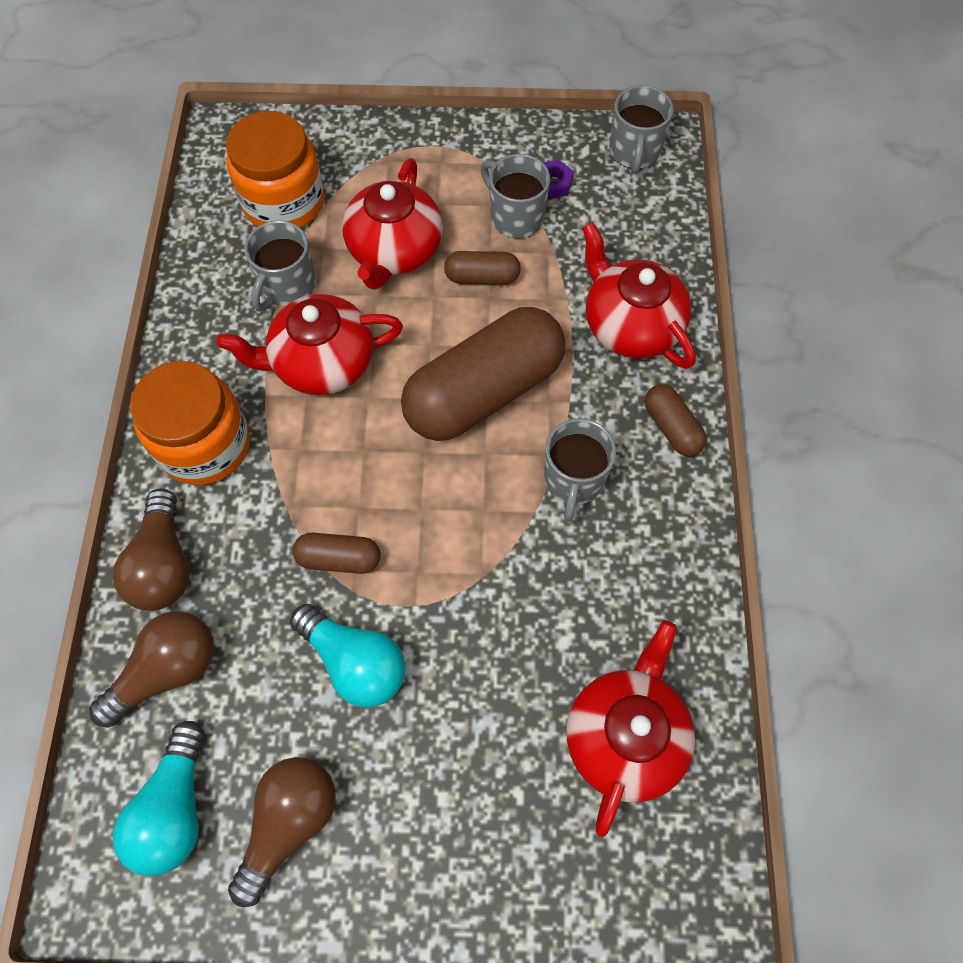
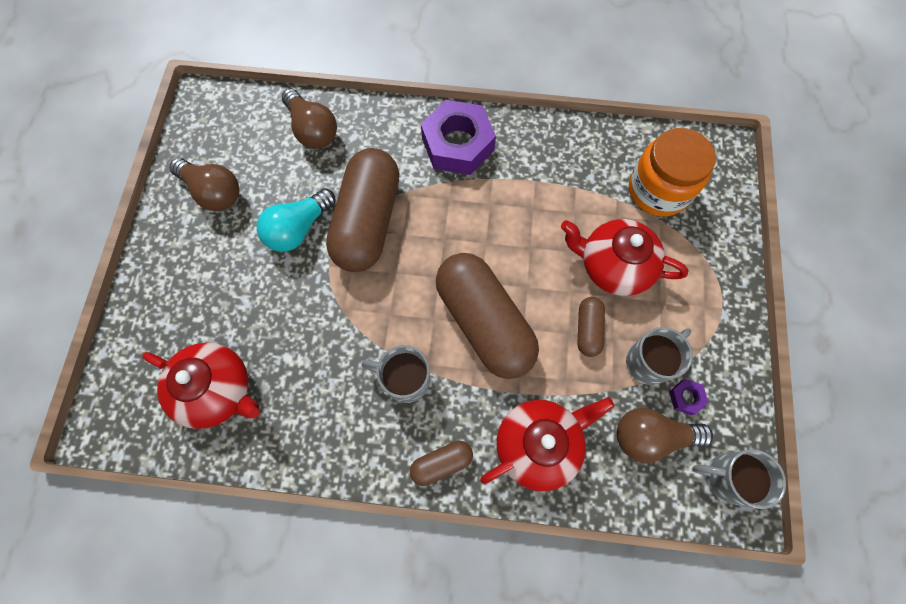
camera: 95 degrees right, 5 degrees up
brown light bulb [113,488,190,611] -> brown light bulb moved to [617,408,713,463]
turquoise light bulb [113,721,204,876] -> none
orange jar [130,361,250,485] -> purple nut [421,100,496,175]
red teapot [216,294,403,395] -> none
grey mug [244,220,316,311] -> none
brown capsule [293,533,381,574] -> brown capsule [326,148,399,272], size x2.24

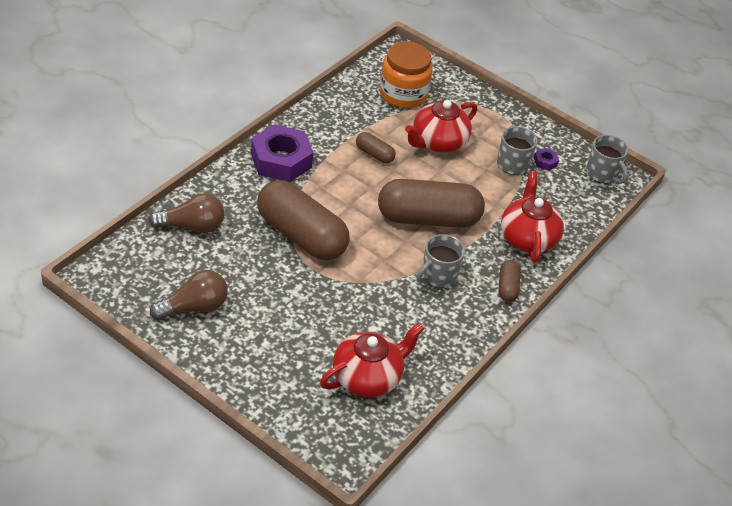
camera: 65 degrees left, 25 degrees down
turquoise light bulb [257,188,335,252] -> none
brown capsule [577,297,605,357] -> brown capsule moved to [356,132,396,164]
brown light bulb [617,408,713,463] -> none
grey mug [693,449,786,509] -> grey mug turned 75 degrees counterclockwise [586,135,629,184]

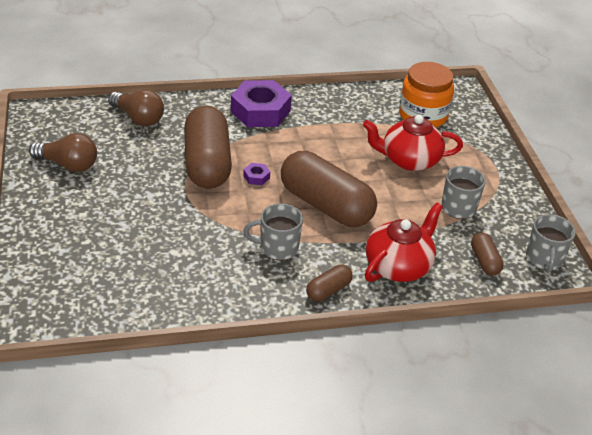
camera: 45 degrees right, 5 degrees down
red teapot [320,323,424,397] -> none
brown capsule [356,132,396,164] -> brown capsule moved to [471,233,504,275]
purple nut [534,148,559,171] -> purple nut moved to [243,163,270,185]

